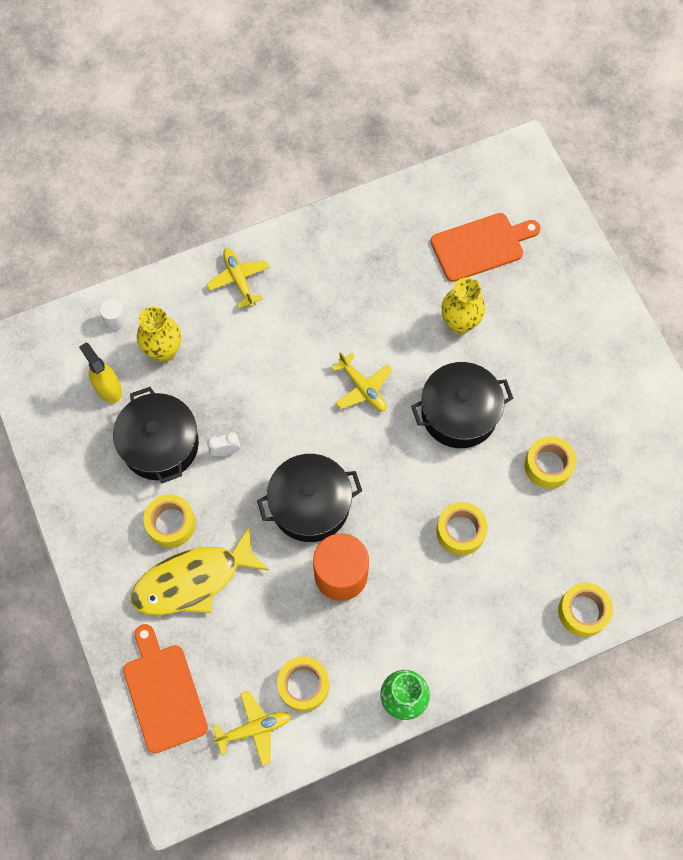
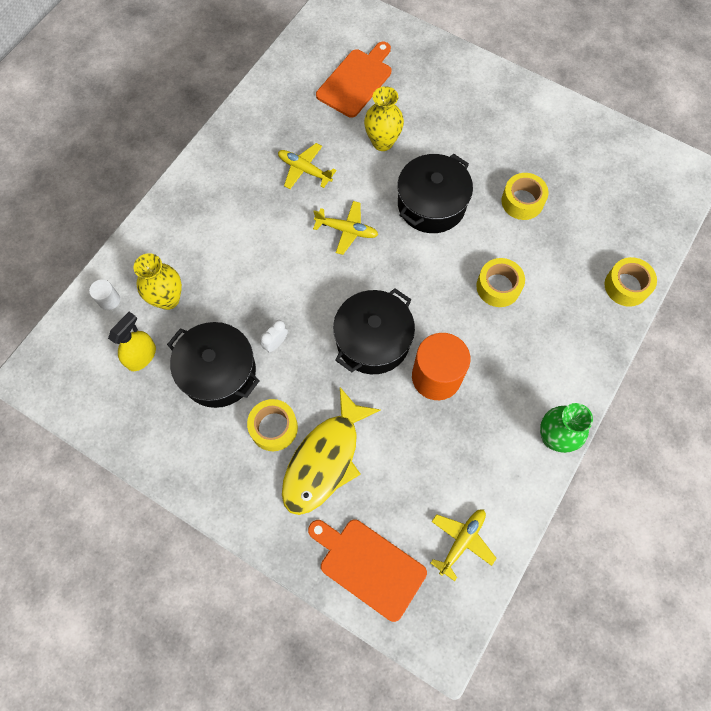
camera: 35 degrees left, 0 degrees up
yellow spray bottle [79,342,122,403] -> yellow spray bottle turned 105 degrees clockwise [108,312,156,371]
yellow plane [207,248,269,308] -> yellow plane moved to [278,143,336,189]
yellow tape [277,656,329,712] -> none

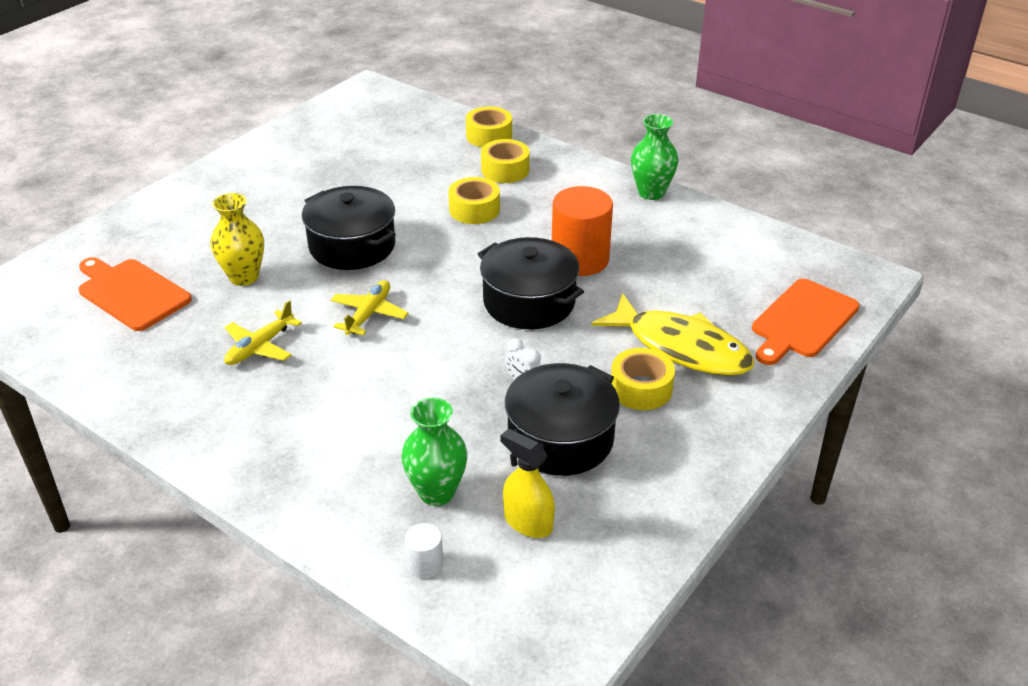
camera: 85 degrees left, 30 degrees down
yellow vase [134,253,182,310] -> green vase [401,398,468,506]
yellow plane [431,509,497,581] -> none
yellow tape [501,173,549,220] -> yellow tape moved to [481,139,530,183]

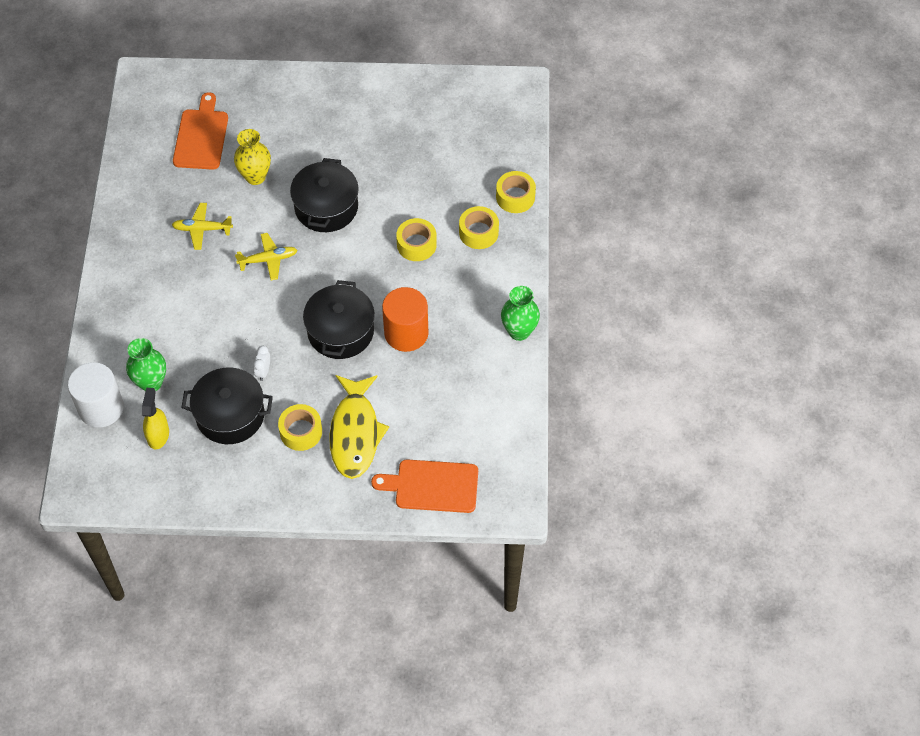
camera: 55 degrees right, 20 degrees up
white cylinder [405,523,444,579] -> white cylinder [68,362,124,428], size x2.18

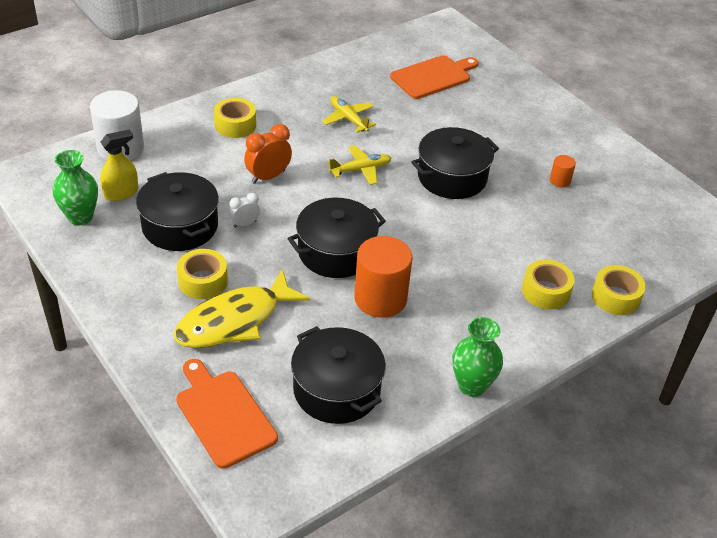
camera: 50 degrees right, 15 degrees down
green vase [126,338,166,391] -> green vase moved to [52,150,98,225]
yellow vase [234,129,271,185] -> none
yellow plane [235,233,297,280] -> yellow plane turned 60 degrees counterclockwise [327,145,392,185]
yellow tape [396,218,437,261] -> yellow tape moved to [214,98,256,138]
none -> orange clock [244,124,292,184]
none -> black pot [291,326,386,424]
none -> orange cylinder [550,155,576,187]

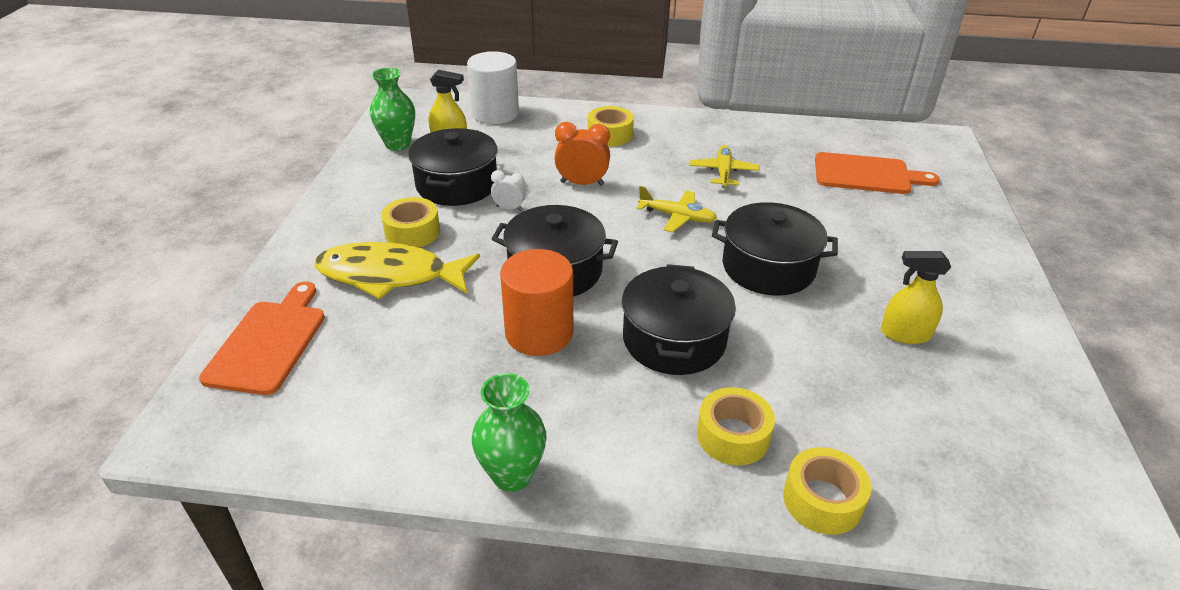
camera: 45 degrees right, 5 degrees down
black pot [291,326,386,424] -> black pot moved to [622,264,736,375]
orange cylinder [550,155,576,187] -> yellow spray bottle [881,251,951,344]

